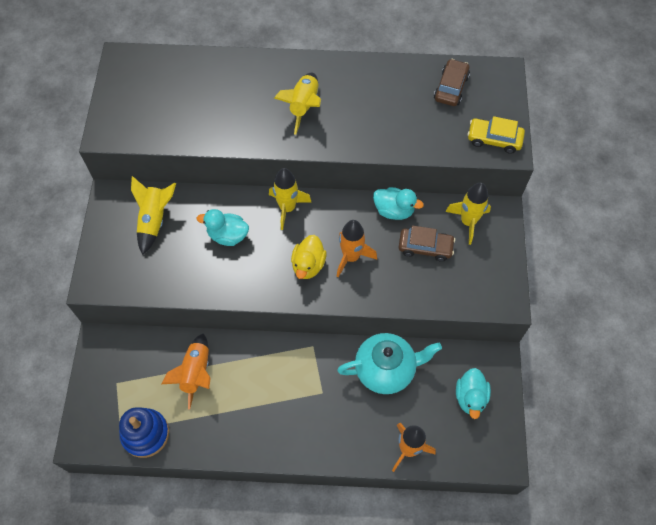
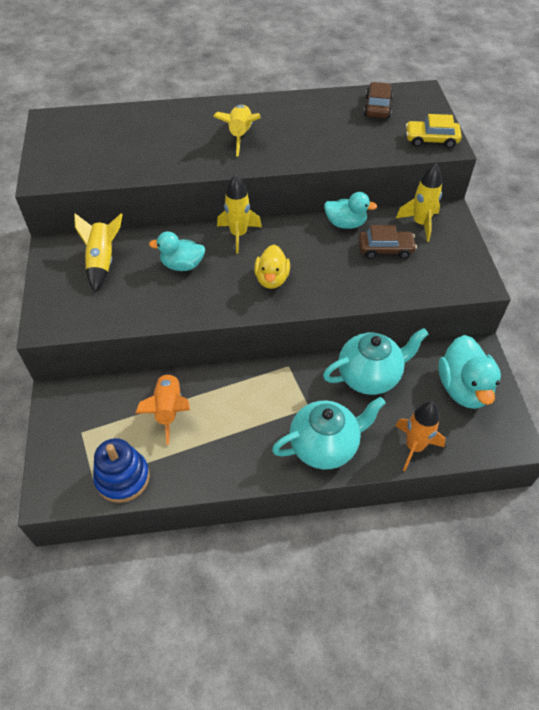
camera: 10 degrees left, 10 degrees down
orange rocket [337,220,377,277] -> none
turquoise duck [456,368,491,419] -> turquoise duck [438,335,501,409], size x1.54
none -> turquoise teapot [272,397,386,470]

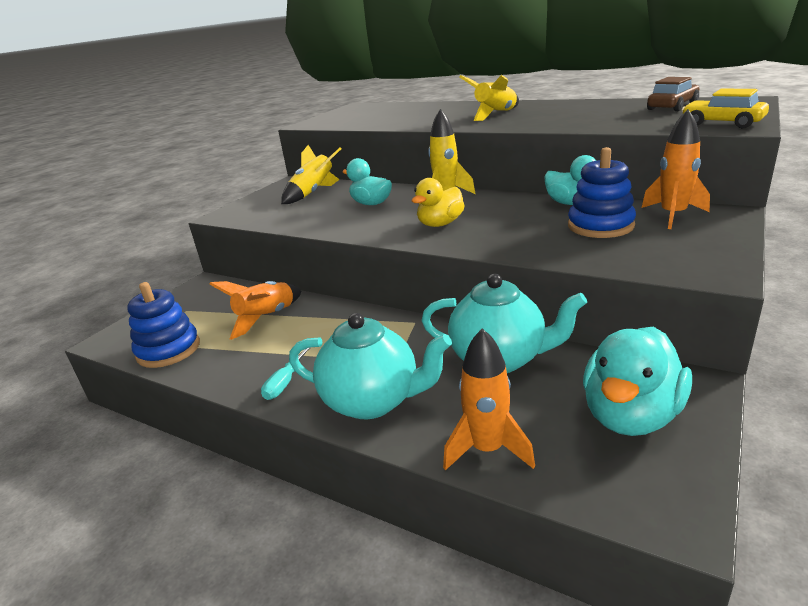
camera: 40 degrees right, 25 degrees down
brown car [359,225,417,259] -> blue stacking toy [568,147,636,238]
yellow rocket [396,163,442,242] -> orange rocket [642,109,710,229]
none -> turquoise screwdriver [261,347,311,400]

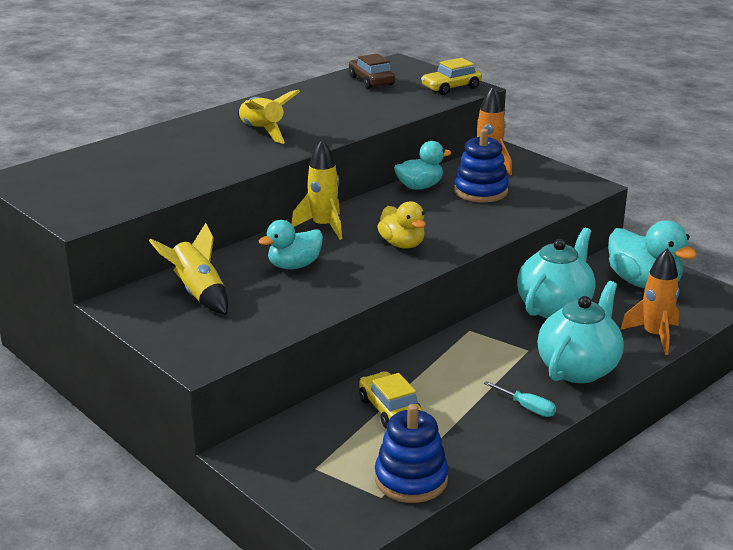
camera: 75 degrees left, 0 degrees up
orange rocket [209,281,301,340] -> yellow car [359,371,423,429]

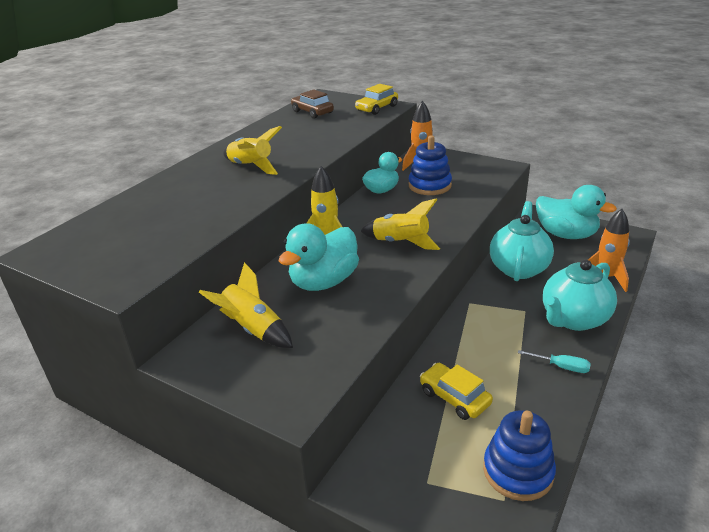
camera: 15 degrees left, 5 degrees up
turquoise duck [259,220,323,270] -> turquoise duck [278,223,359,291], size x1.54
yellow duck [377,201,426,249] -> yellow rocket [361,199,440,250]
turquoise teapot [538,281,624,383] -> turquoise teapot turned 150 degrees counterclockwise [543,260,617,331]

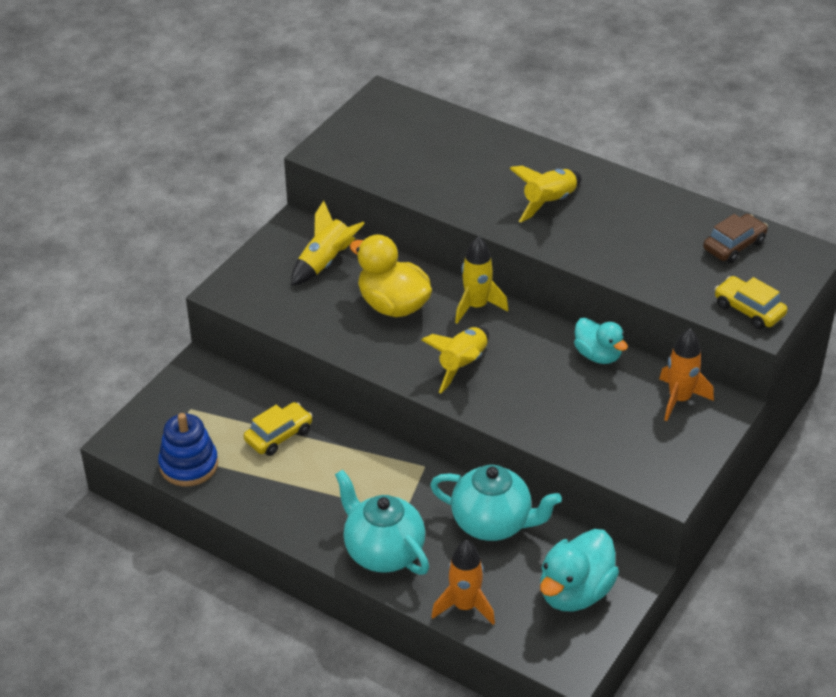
camera: 90 degrees right, 10 degrees up
turquoise duck [278,223,359,291] -> yellow duck [350,234,432,317]
blue stacking toy [409,135,452,195] -> none
turquoise screwdriver [518,350,591,373] -> none

